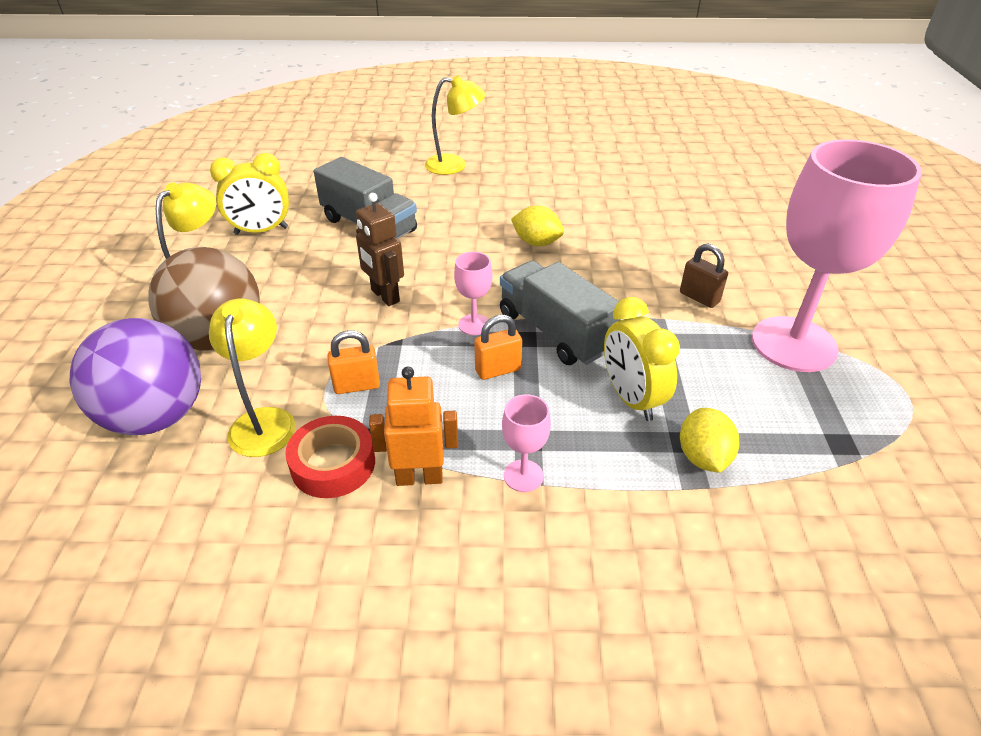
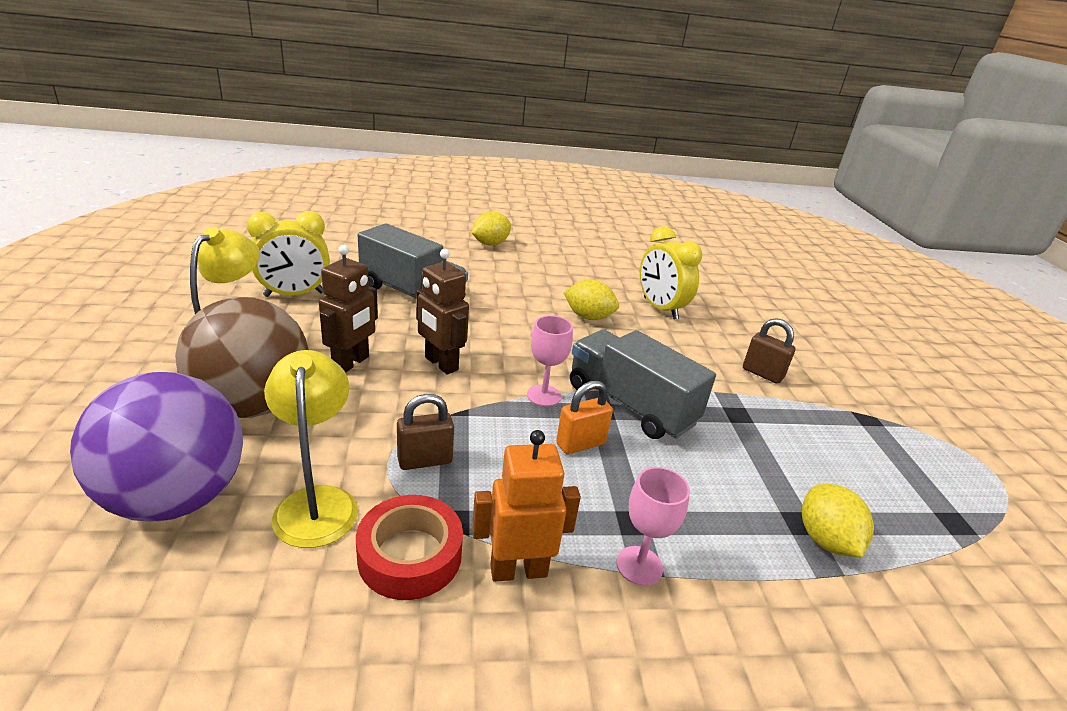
camera: 10 degrees left, 10 degrees down
orange padlock [327,330,380,394] -> brown padlock [397,394,454,470]
yellow lamp [425,75,486,175] -> yellow lemon [472,211,511,246]
yellow clock [604,297,680,421] -> yellow clock moved to [640,226,702,319]
pink goblet [752,139,922,372] -> none
none -> brown robot [319,245,378,373]

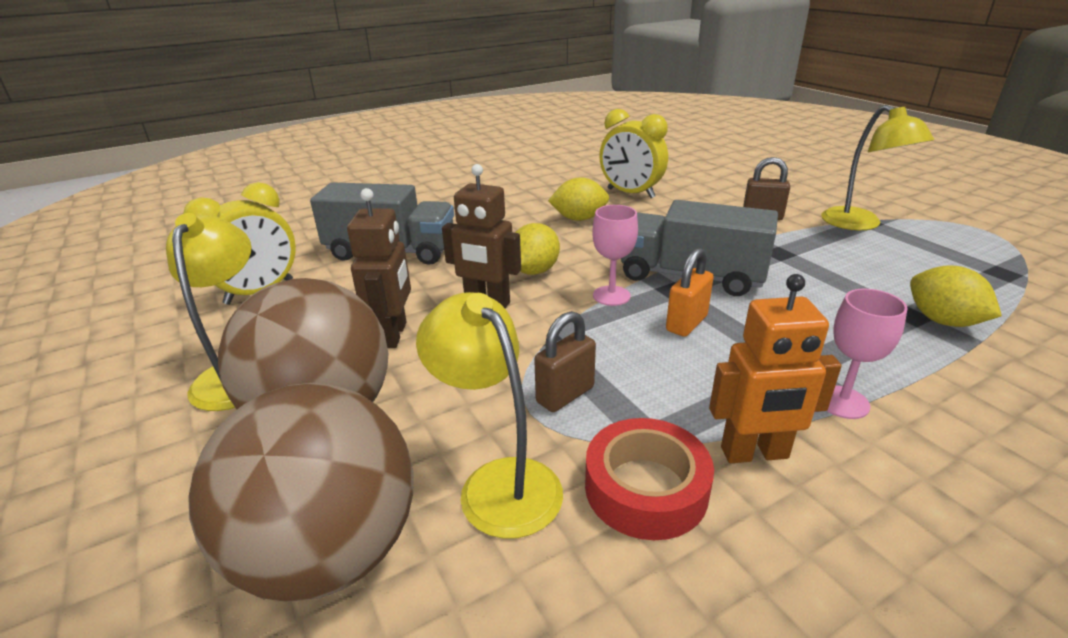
camera: 20 degrees left, 0 degrees up
purple ball [70,372,243,522] -> brown ball [188,383,413,602]
yellow lemon [472,211,511,246] -> yellow lemon moved to [515,223,560,275]
orange robot [472,430,581,582] -> orange robot turned 150 degrees counterclockwise [709,274,842,463]
none -> yellow lamp [821,105,934,230]

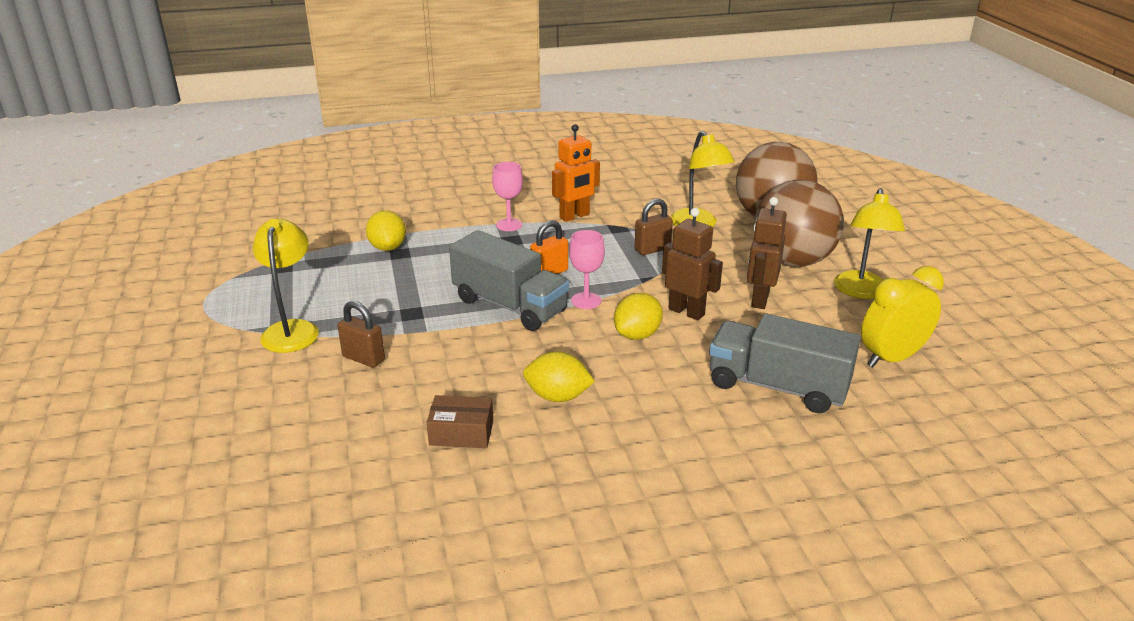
camera: 165 degrees left, 0 degrees up
red tape [585,418,714,540] -> none
yellow clock [599,109,668,198] -> brown box [426,395,493,448]
orange robot [709,274,842,463] -> orange robot turned 135 degrees clockwise [552,124,600,222]

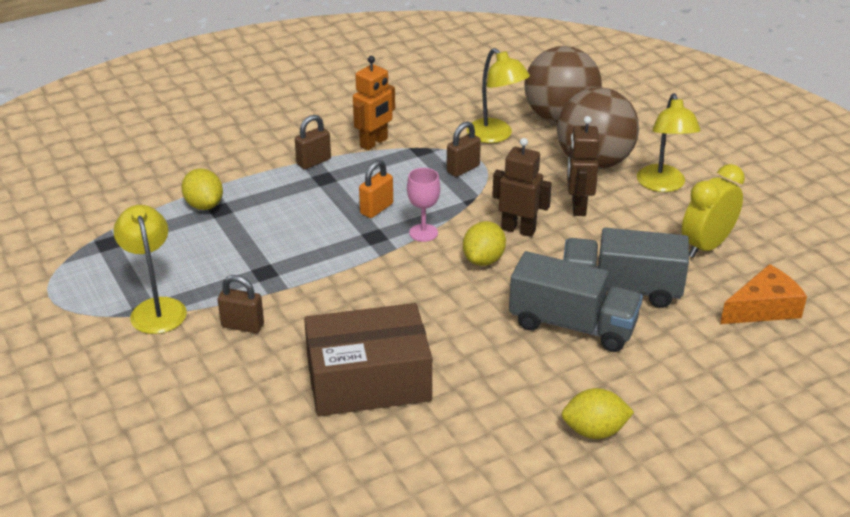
camera: 15 degrees left, 5 degrees up
brown box [426,395,493,448] -> brown box [304,303,432,416], size x2.16
grey truck [449,230,569,331] -> grey truck moved to [509,251,643,352]
pink goblet [492,162,523,231] -> brown padlock [295,115,331,169]
yellow lemon [523,351,595,402] -> yellow lemon moved to [562,388,634,439]
none -> orange cheese [720,264,807,324]

